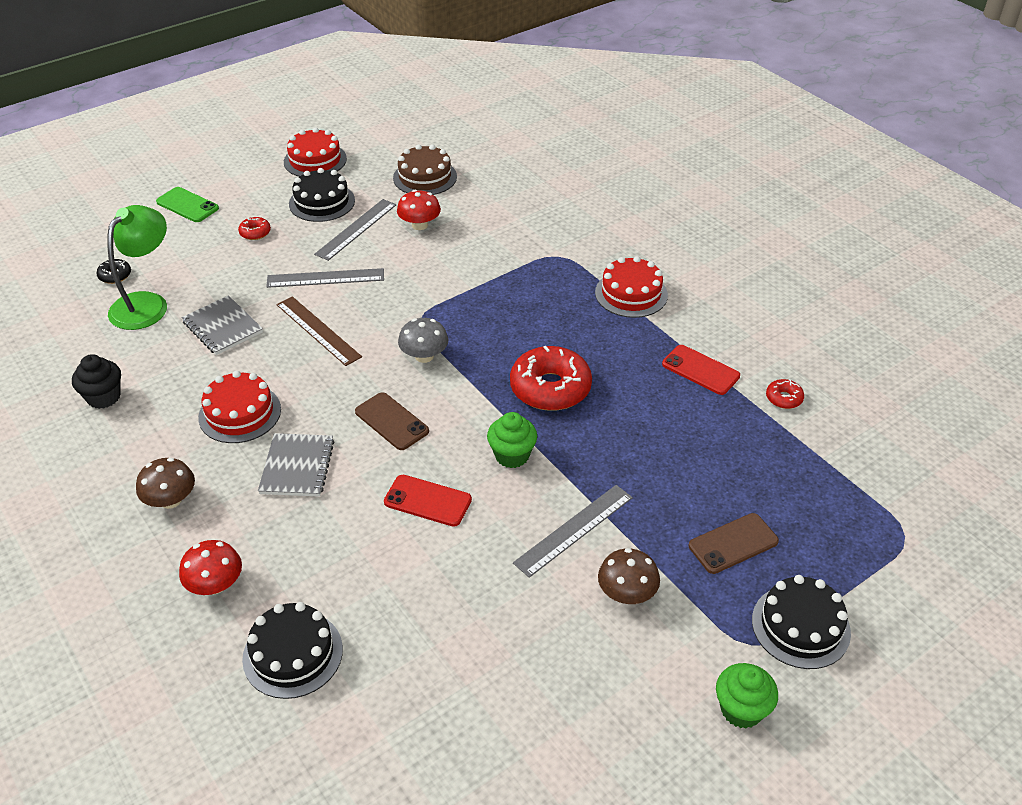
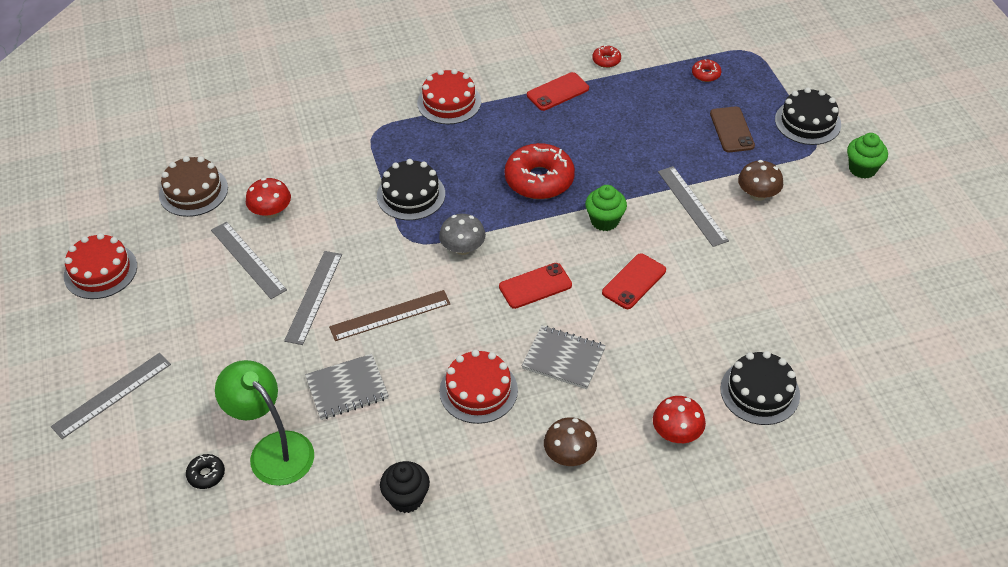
camera: 70 degrees left, 5 degrees up
green phone [156,187,219,222] -> grey ruler [51,353,171,439]
red donut [238,216,271,240] -> red donut moved to [692,59,722,82]
black cake [289,168,355,222] -> black cake moved to [377,159,445,220]
brown phone [355,392,429,450] -> red phone [499,263,572,309]

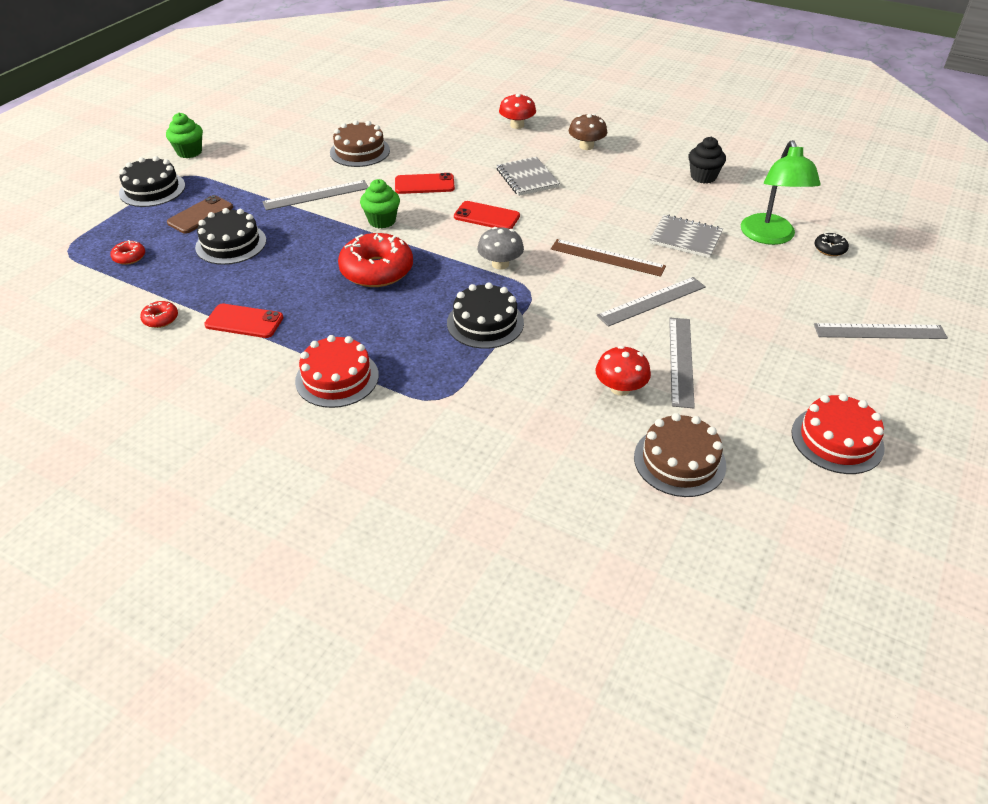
camera: 135 degrees left, 5 degrees down
red cake [440,350,518,424] -> none
grey ruler [658,166,729,247] -> grey ruler turned 45 degrees clockwise [262,180,368,211]
black cake [720,351,800,425] -> black cake moved to [195,208,266,265]
brown mushroom [738,160,783,201] -> none
none -> brown cake [330,120,390,167]

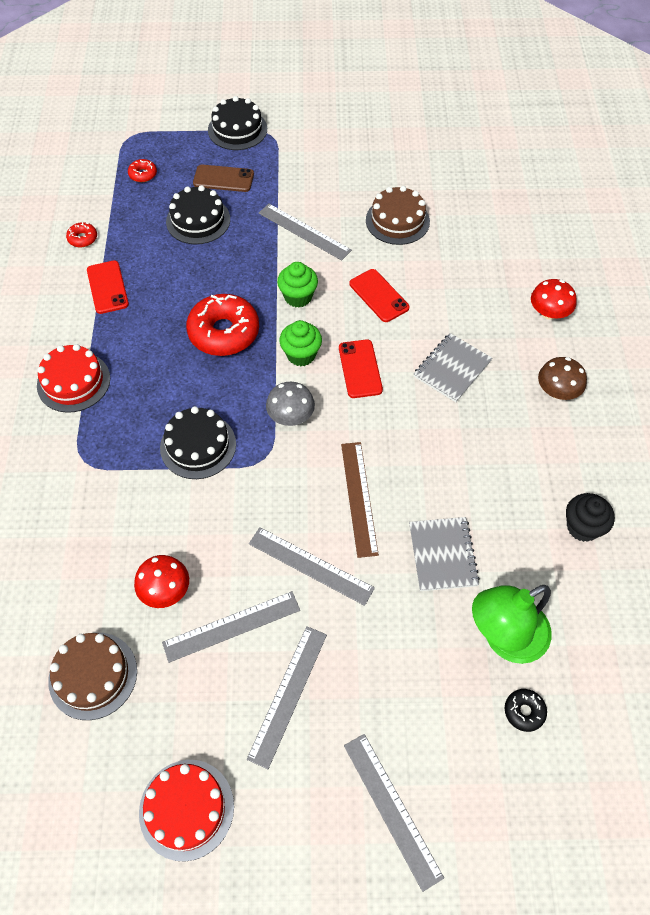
camera: 60 degrees right, 15 degrees up
green cupcake [166,113,203,158] -> green cupcake moved to [279,320,322,366]
none -> grey ruler [247,626,327,769]

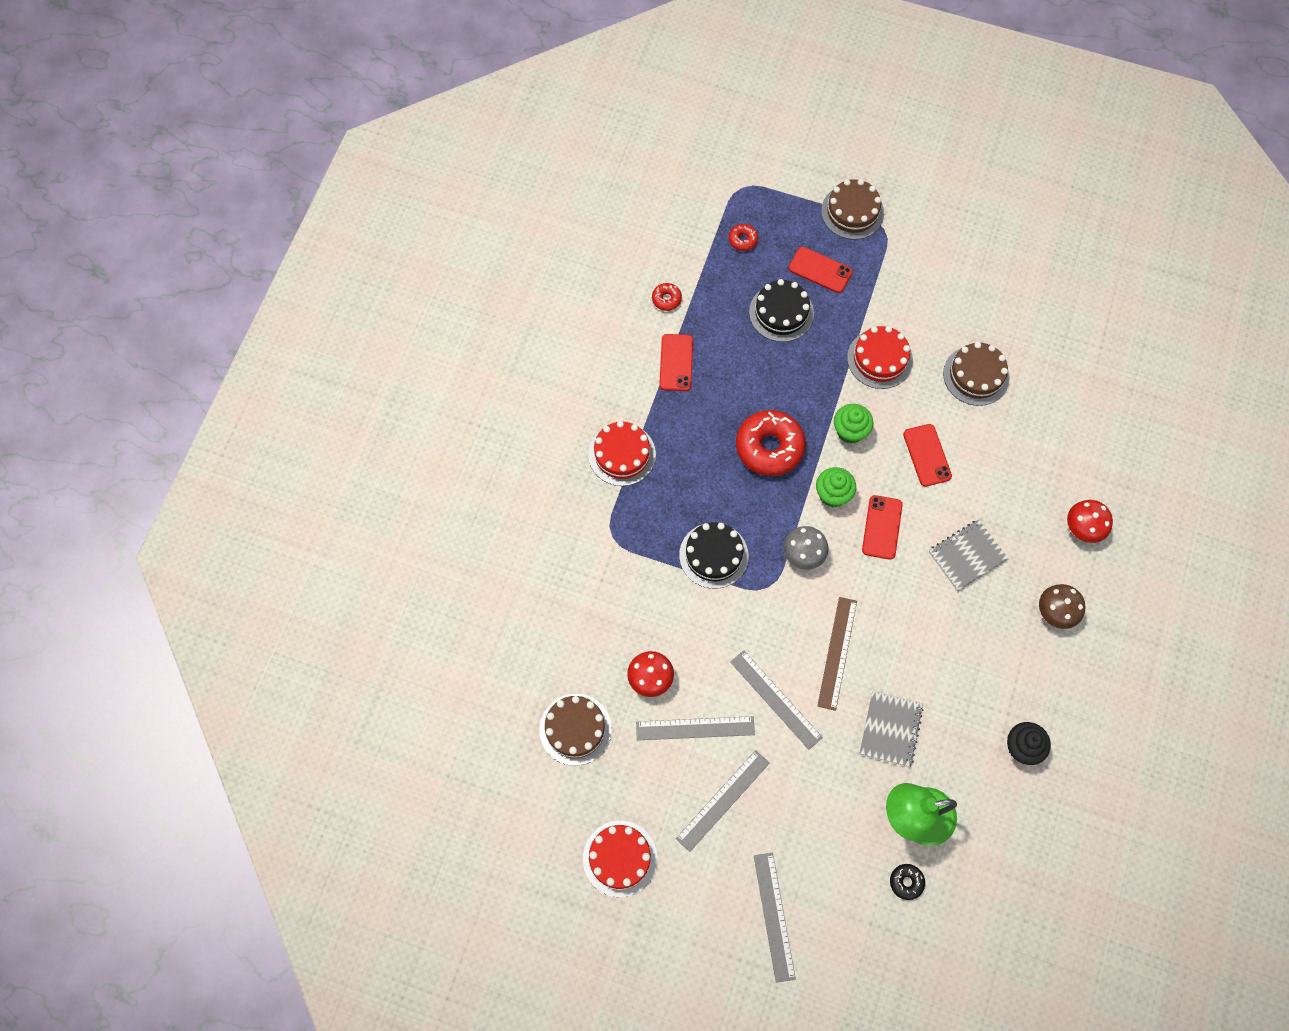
camera: 20 degrees right, 10 degrees up
brown phone [193,165,254,192] -> red phone [789,247,853,293]
black cake [208,96,267,150] -> brown cake [821,179,884,240]
grey ruler [259,204,352,261] -> red cake [847,326,913,389]

